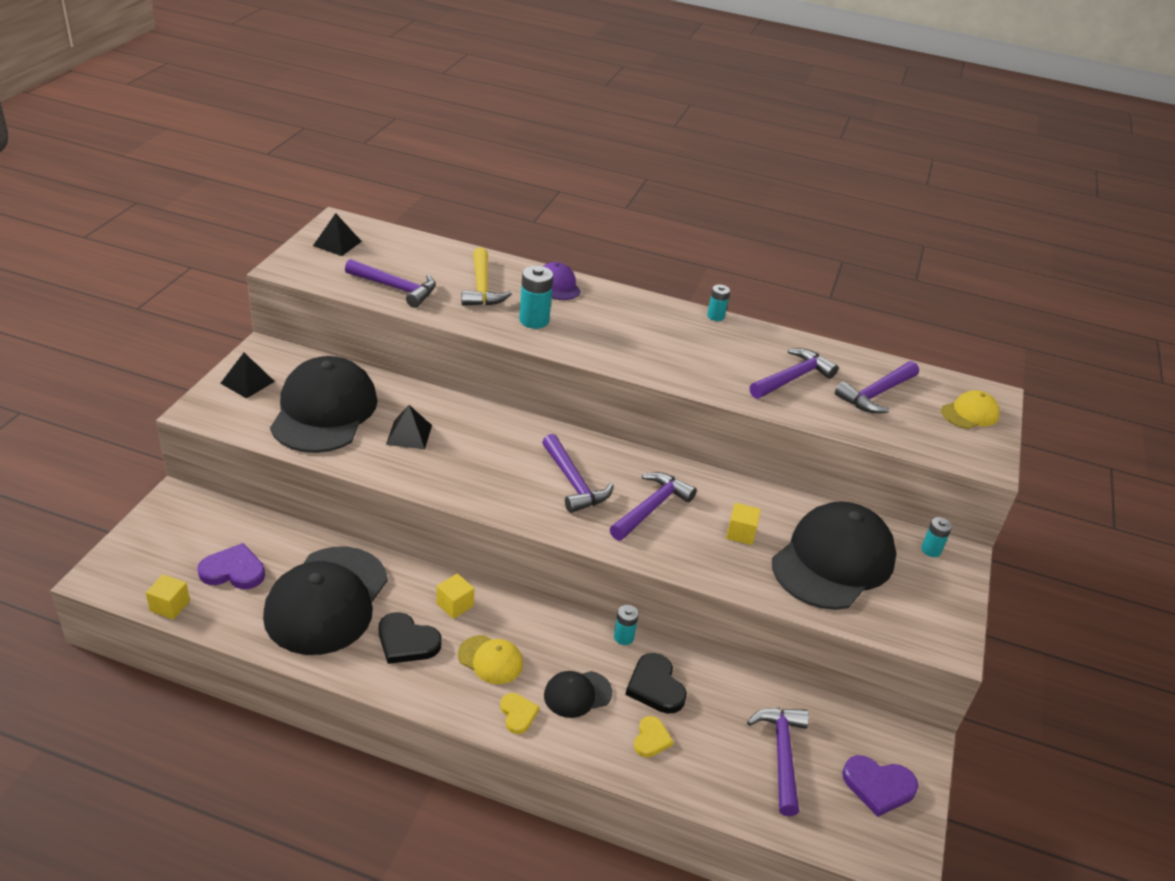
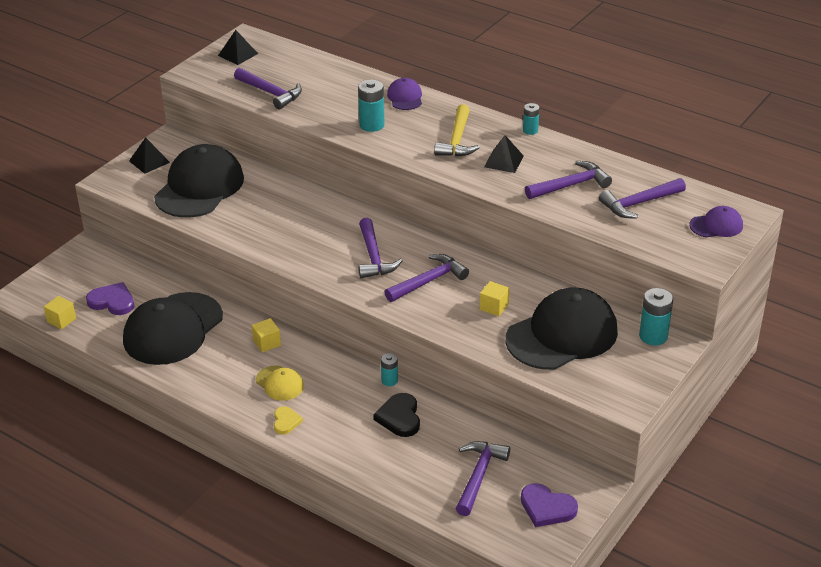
camera: 20 degrees right, 0 degrees up
black heart [379,612,442,664] -> none
black pyramid [386,405,432,450] -> black pyramid moved to [484,135,524,173]
yellow hammer [461,247,512,306] -> yellow hammer moved to [434,104,480,157]
black cap [544,671,612,718] -> none
yellow heart [634,716,674,757] -> none
turquoise battery [921,517,952,557] -> turquoise battery [639,288,673,346], size x1.65
yellow cap [941,390,1000,429] -> purple cap [689,206,743,238]

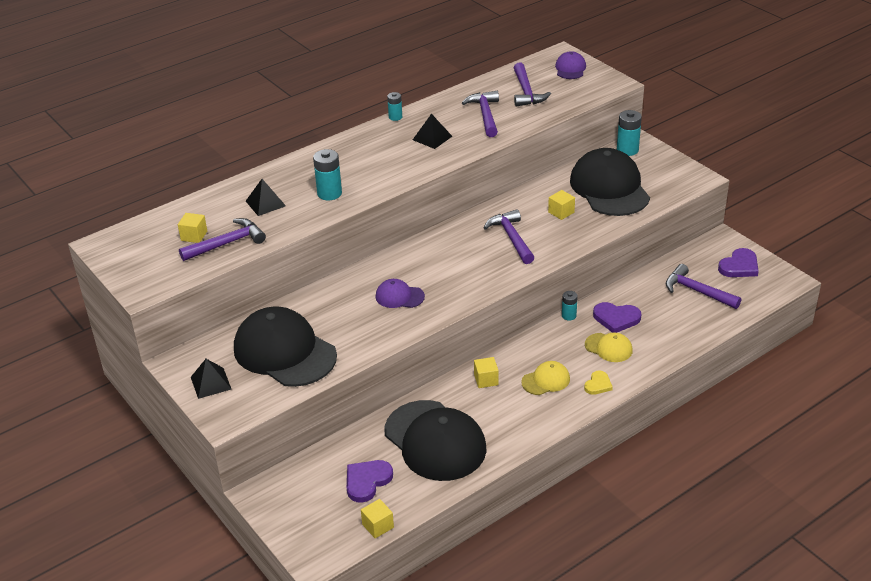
camera: 70 degrees left, 0 degrees up
black pyramid [218,30,258,65] -> black pyramid moved to [246,179,286,216]
yellow heart [274,406,303,435] -> yellow heart turned 105 degrees clockwise [584,371,613,395]
purple hammer [358,218,402,278] -> none
black heart [373,393,420,437] -> purple heart [593,302,641,333]
purple cap [387,78,422,110] -> purple cap moved to [375,279,425,308]
yellow hammer [434,104,480,157] -> none
none -> yellow cube [178,213,207,243]
none -> yellow cap [585,333,633,362]

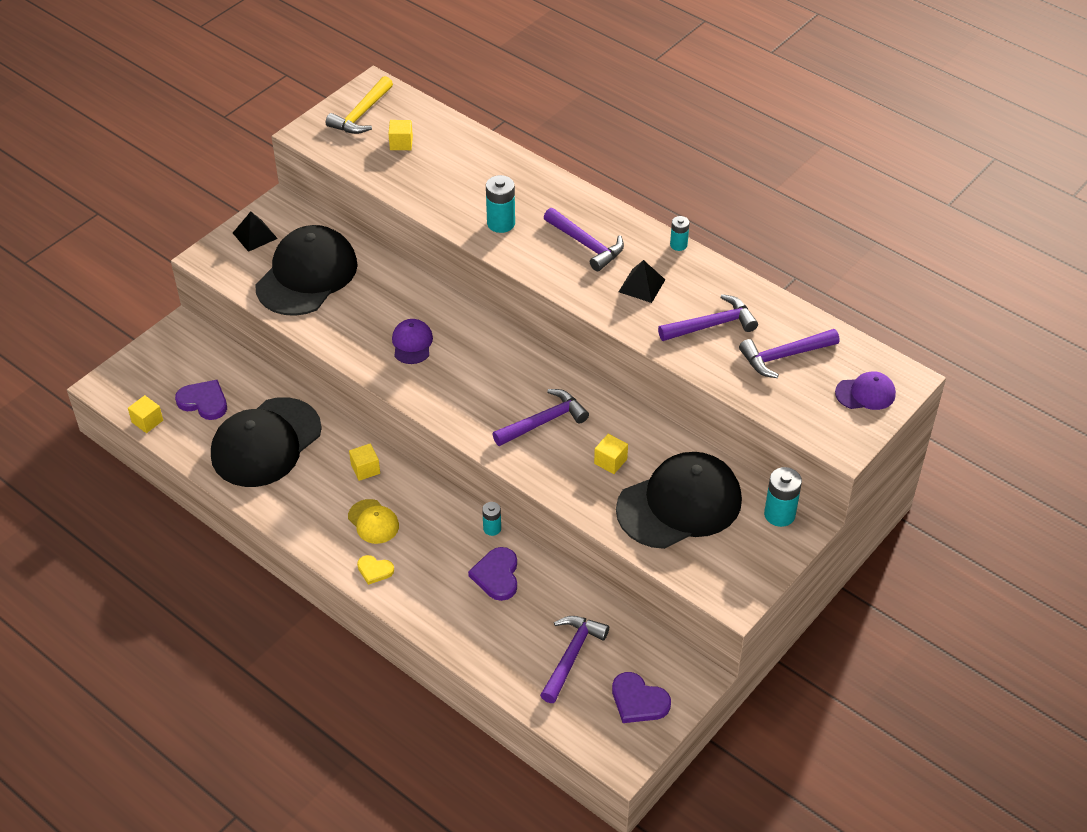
camera: 75 degrees right, 10 degrees up
purple hammer [179,218,266,261] -> purple hammer moved to [544,208,624,271]
black pyramid [246,179,286,216] -> none
yellow cap [585,333,633,362] -> none
none -> yellow hammer [326,76,393,134]

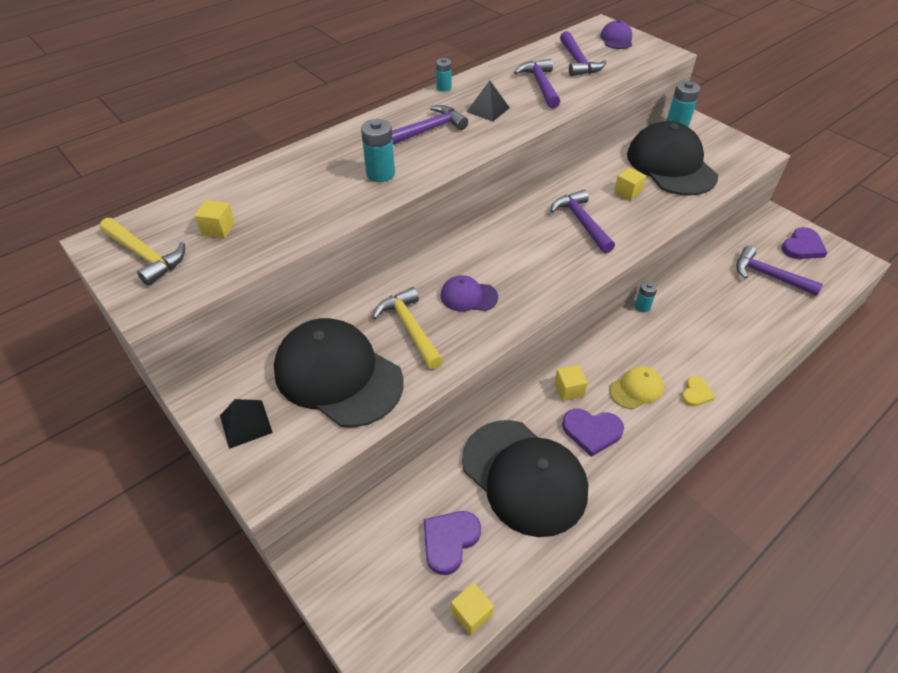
camera: 80 degrees left, 0 degrees up
purple heart [468,547,517,601] -> purple heart moved to [562,409,624,457]
none -> yellow hammer [373,287,443,369]

